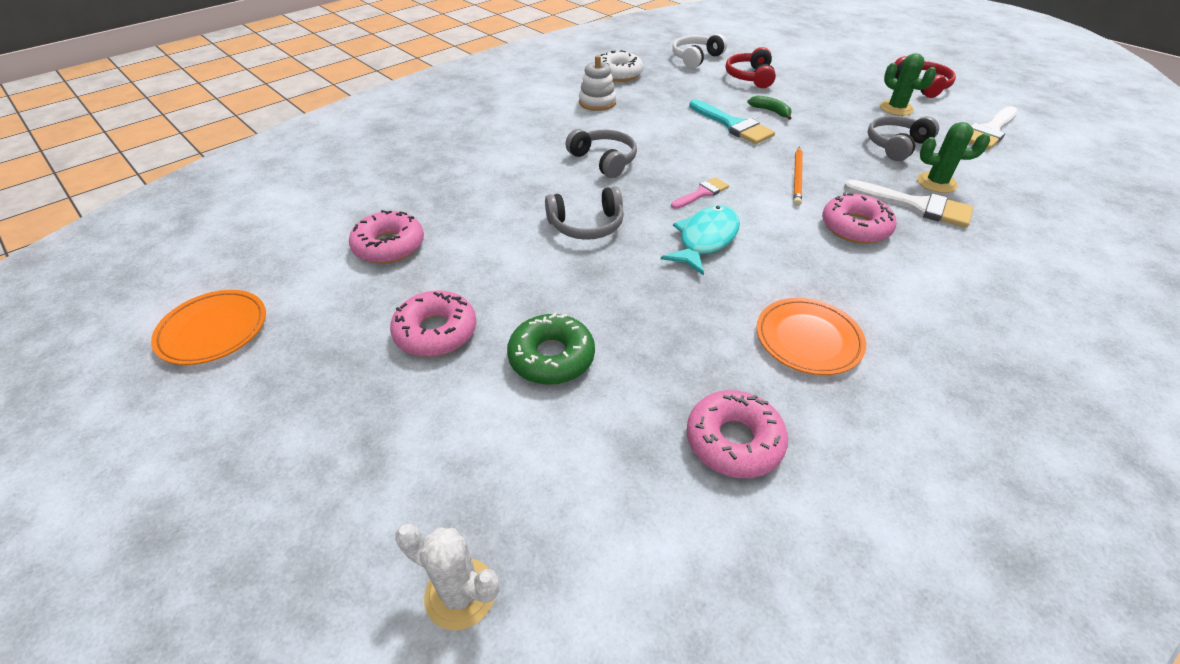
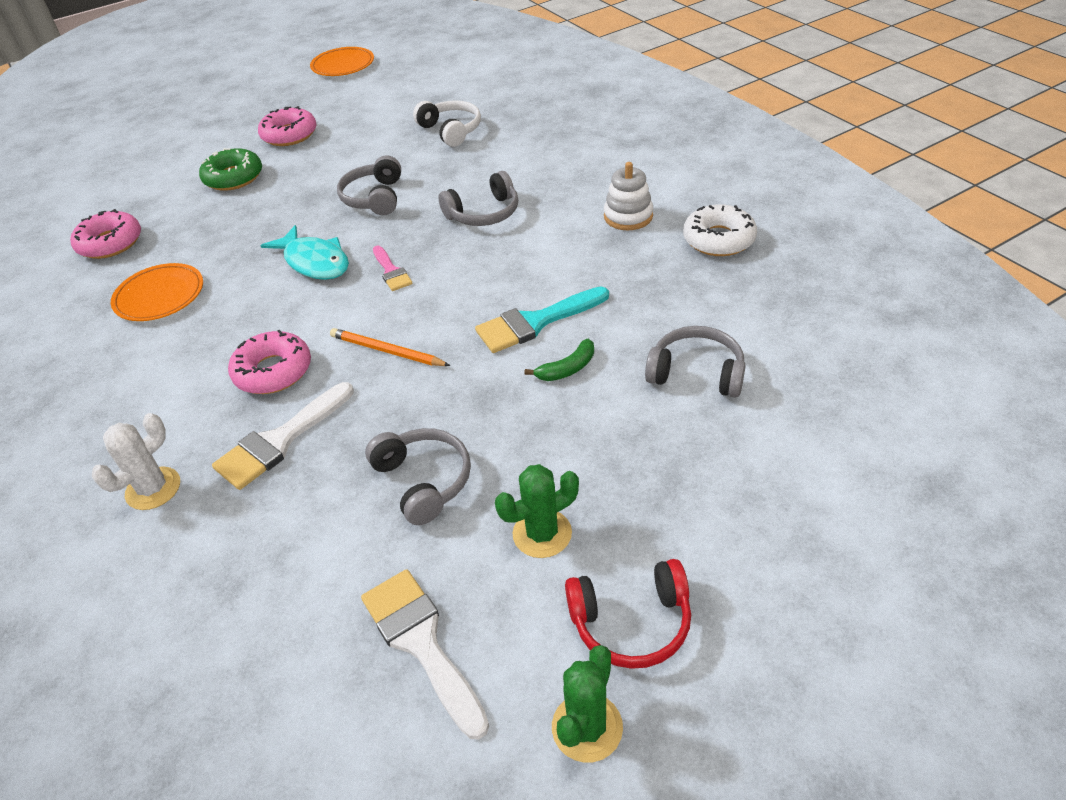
camera: 105 degrees right, 0 degrees up
pink donut [349,210,424,264] -> none
white cactus [395,524,499,630] -> white cactus moved to [92,413,180,510]
white headphones [672,34,727,68] -> white headphones moved to [413,100,481,147]
red headphones [725,47,776,88] -> grey headphones [645,326,746,398]
green cactus [917,122,990,193] -> green cactus moved to [552,645,623,763]

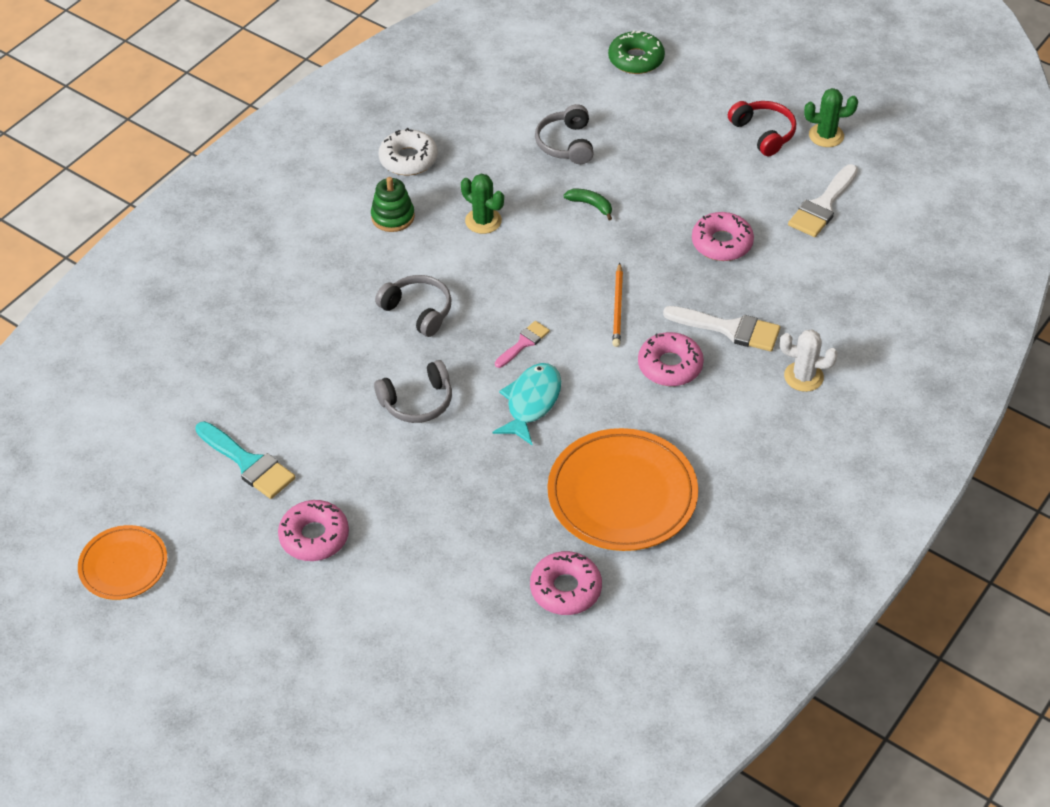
camera: 115 degrees left, 5 degrees up
orange plate [111,263,203,321] -> orange plate [547,428,698,551], size x1.74
green donut [199,148,262,191] -> green donut moved to [608,30,665,74]
grey headphones [365,428,471,525] -> pink donut [692,212,754,261]
white headphones [413,100,481,147] -> none
turquoise brush [475,286,609,353] -> turquoise brush moved to [195,421,295,499]
green cactus [495,464,579,558] -> green cactus moved to [461,174,504,234]
white stacking toy [604,162,653,230] -> green stacking toy [371,177,415,232]

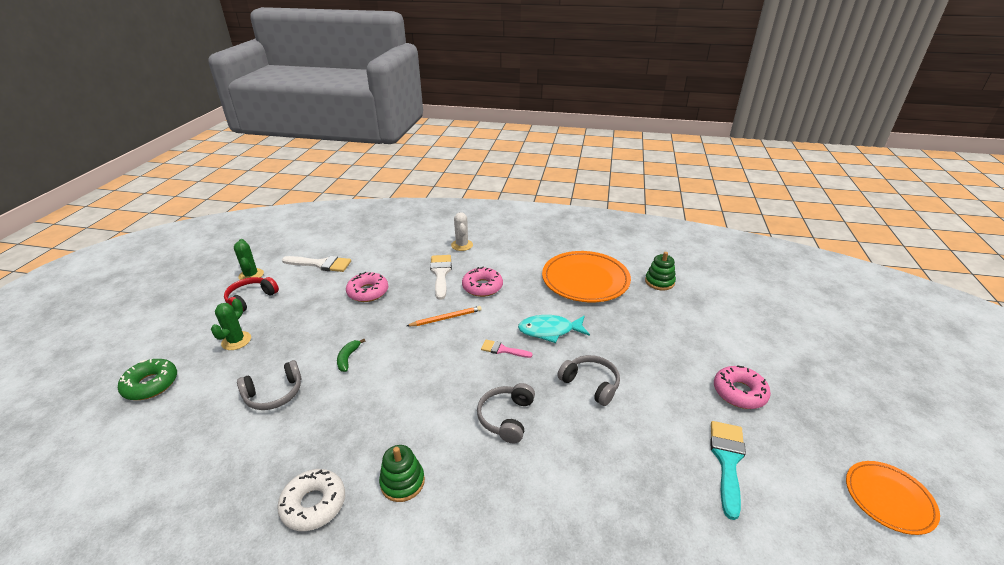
camera: 115 degrees left, 15 degrees down
green cactus [461,174,504,234] -> green cactus moved to [211,299,251,350]
pink donut [530,551,602,615] -> green stacking toy [645,252,676,290]

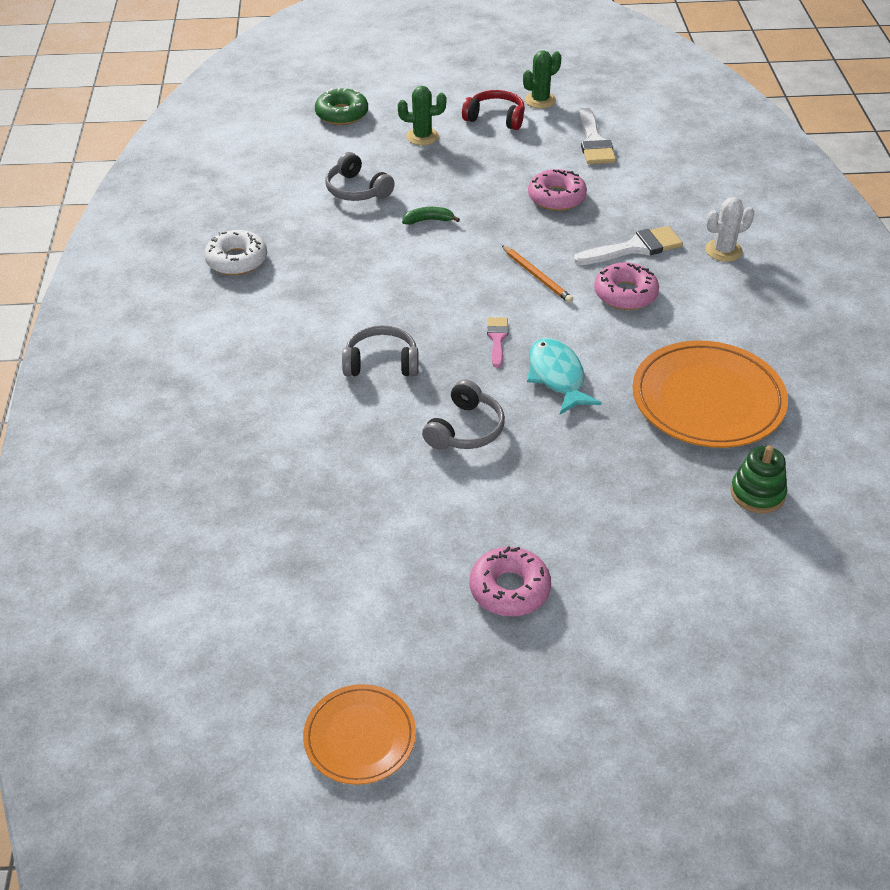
camera: 75 degrees right, 10 degrees up
green stacking toy [379,445,425,502] -> none
turquoise brush [710,421,746,520] -> none

